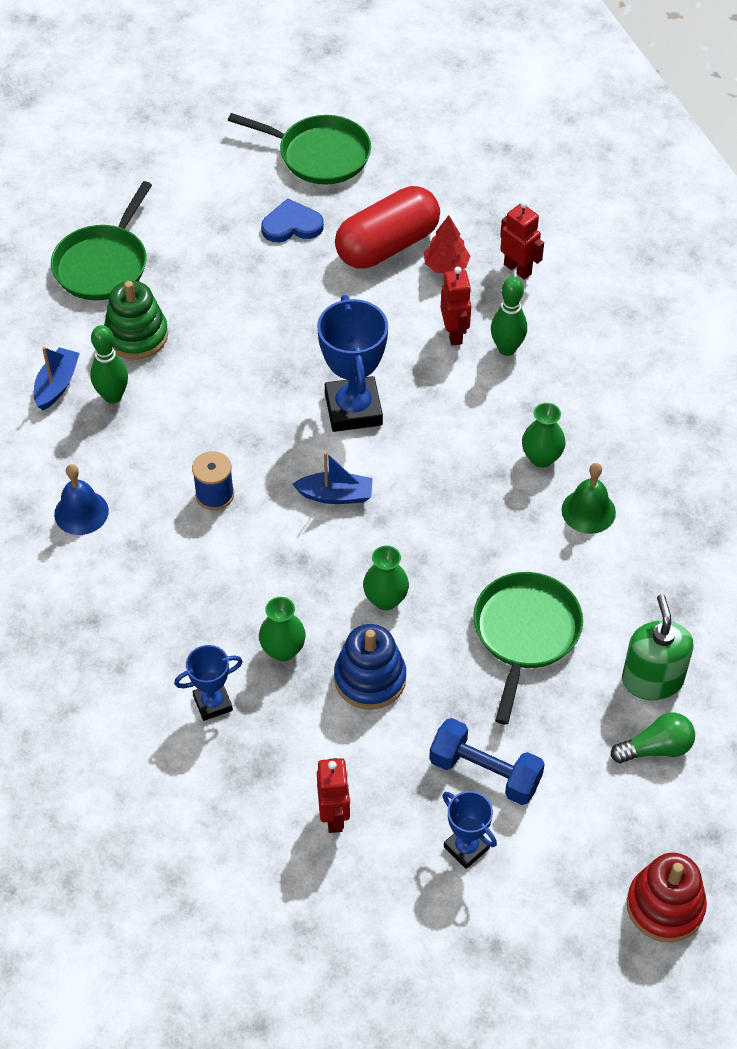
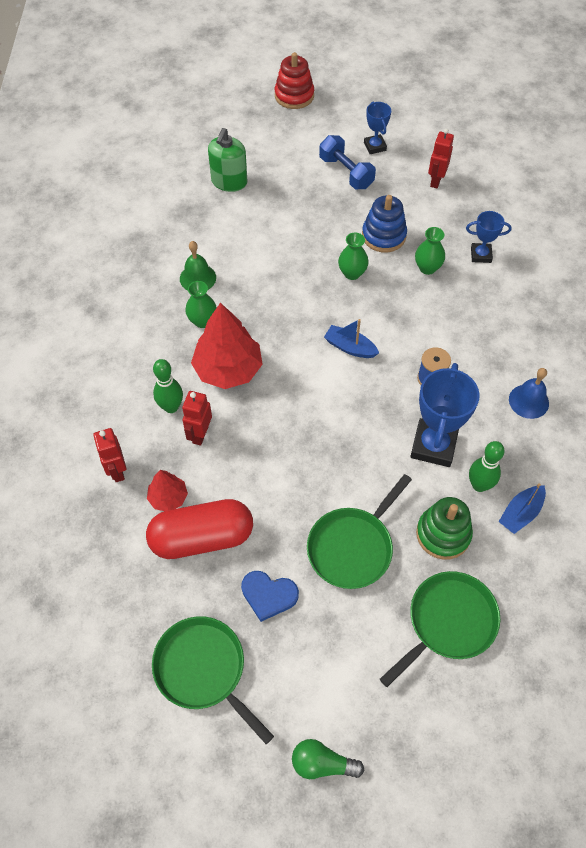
camera: 155 degrees left, 5 degrees up
blue trophy [317,295,388,432] -> blue trophy moved to [410,363,480,467]
green pan [473,572,583,725] -> green pan moved to [307,474,412,589]
green light bulb [610,713,695,763] -> green light bulb moved to [292,739,364,779]
none -> red tree [191,302,263,389]

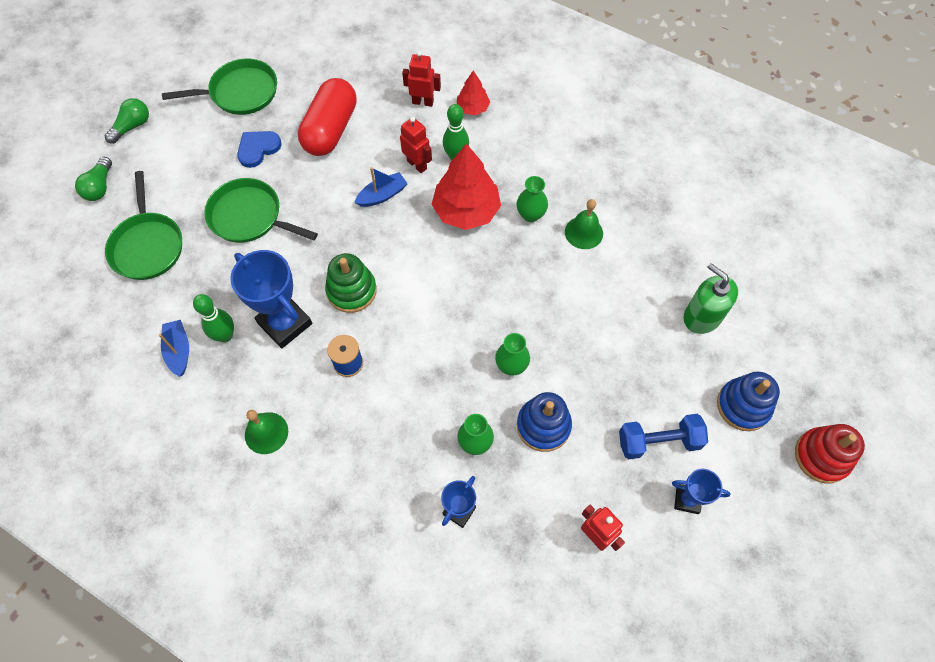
camera: 120 degrees right, 5 degrees up
red tree [147,470,188,511] -> red tree moved to [457,71,490,115]
green pan [307,474,412,589] -> green pan turned 45 degrees counterclockwise [204,178,318,243]
blue boat [324,319,379,358] -> blue boat moved to [354,167,408,207]
green stacking toy [416,497,473,560] -> green stacking toy moved to [325,253,377,313]
blue bell [509,368,549,419] -> green bell [245,410,288,454]
none -> green light bulb [75,157,112,201]
none -> blue stacking toy [717,372,780,431]

